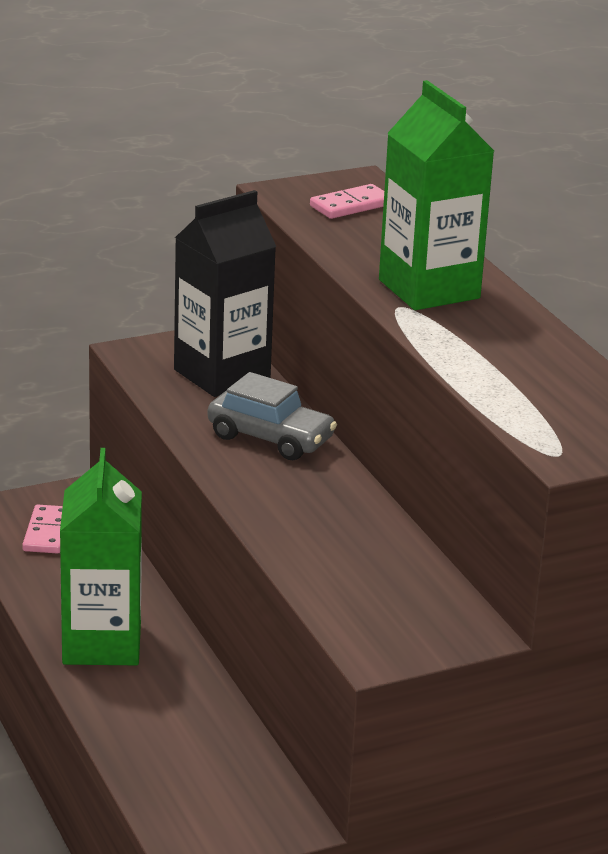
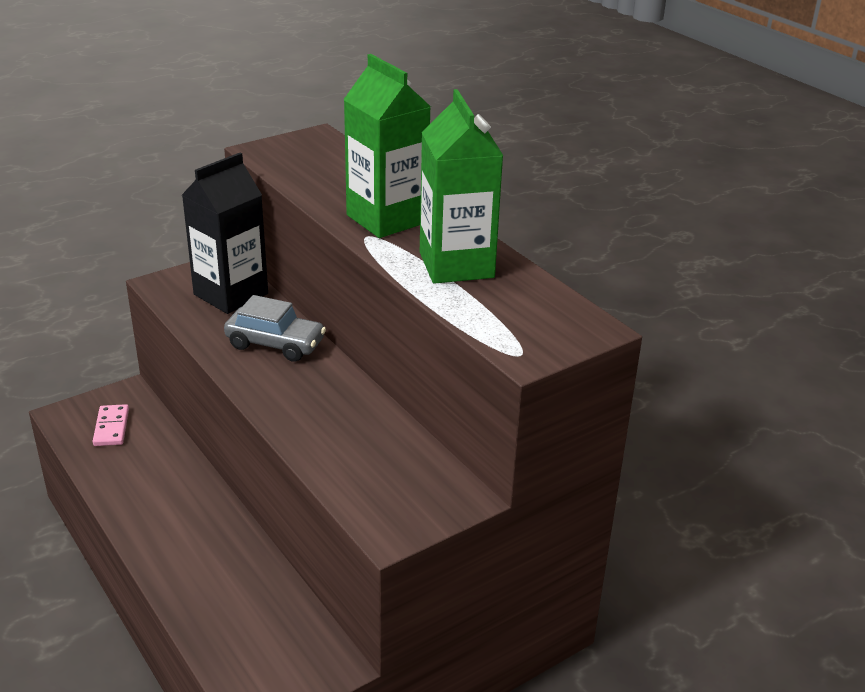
camera: 10 degrees left, 5 degrees up
green carton [60,448,142,665] -> green carton moved to [420,89,504,284]
pink domino [310,184,384,219] -> none

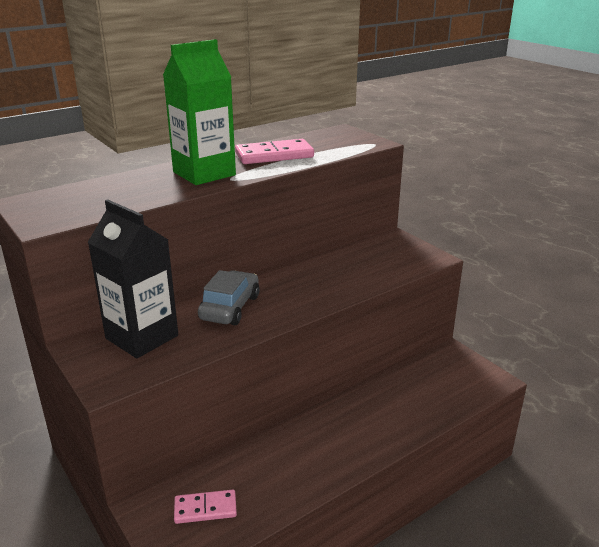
camera: 90 degrees left, 5 degrees down
green carton [420,89,504,284] -> pink domino [235,139,314,164]

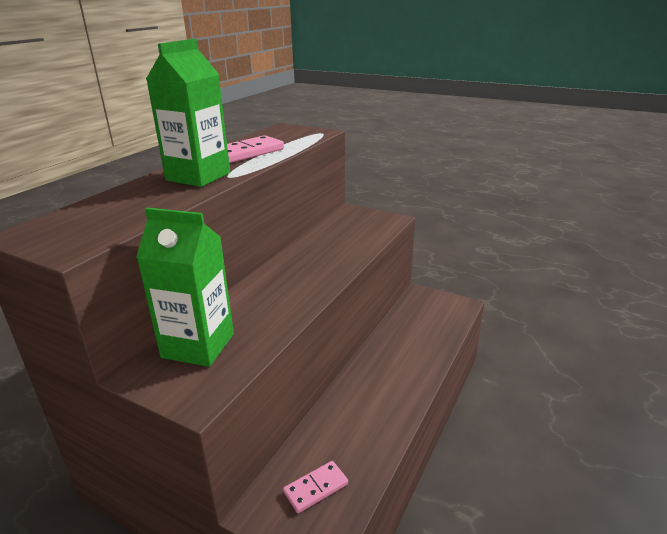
camera: 25 degrees left, 0 degrees up
black carton [88,199,178,358] -> green carton [136,207,234,367]
grey car [198,270,259,325] -> none

